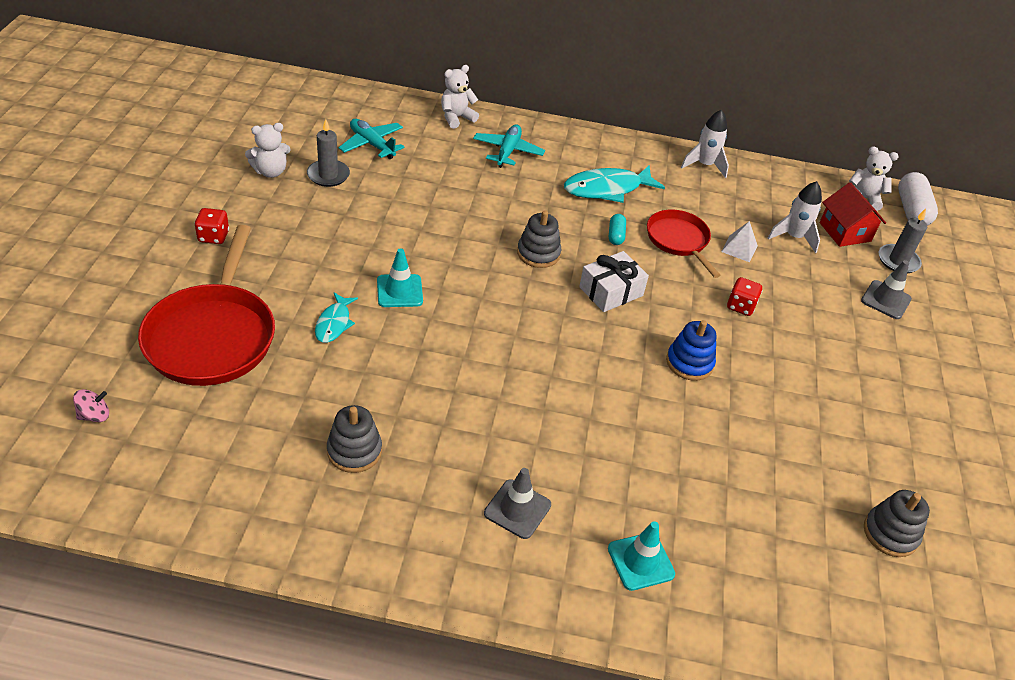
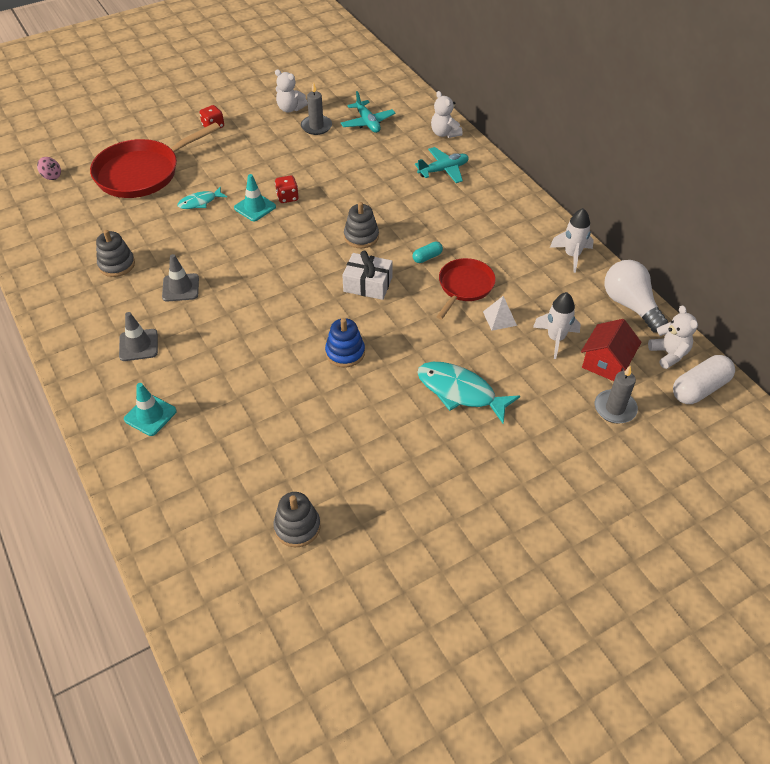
camera: 55 degrees right, 5 degrees up
turquoise plane [339,119,405,159] -> turquoise plane turned 150 degrees clockwise [341,91,396,133]
white teddy bear [441,65,479,129] -> white teddy bear turned 135 degrees counterclockwise [431,91,463,138]
turquoise fish [564,166,665,203] -> turquoise fish moved to [417,362,520,423]
red dice [727,277,763,316] -> red dice moved to [275,175,299,203]
grey traffic cone [861,260,912,319] -> grey traffic cone moved to [162,254,199,302]
none -> white light bulb [605,260,668,333]

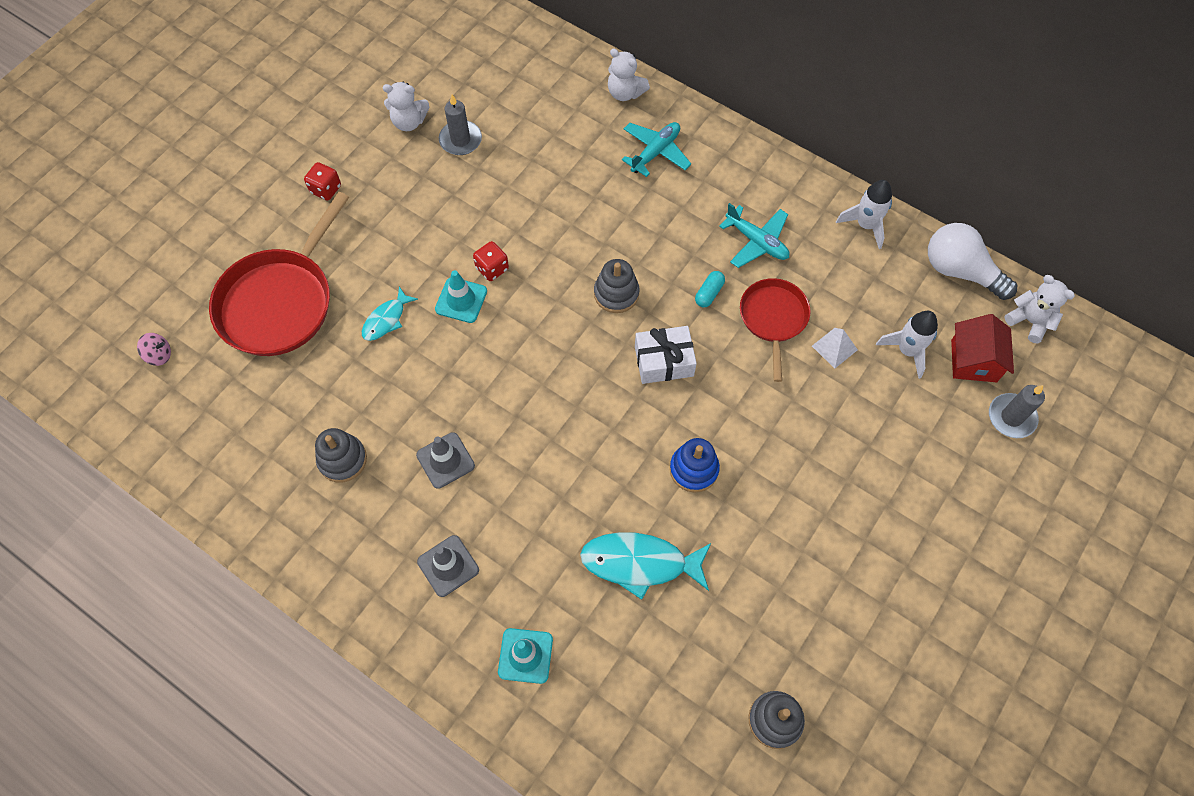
camera: 25 degrees left, 15 degrees up
turquoise plane [341,91,396,133] -> turquoise plane moved to [719,203,789,268]
turquoise fish [417,362,520,423] -> turquoise fish moved to [580,532,711,600]
white capsule [673,355,735,404] -> none

